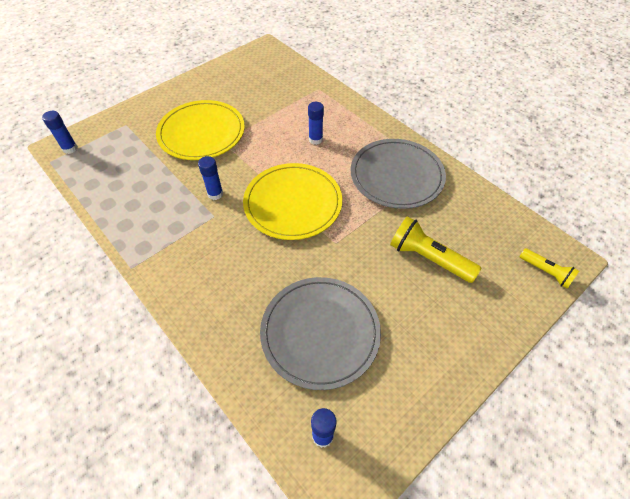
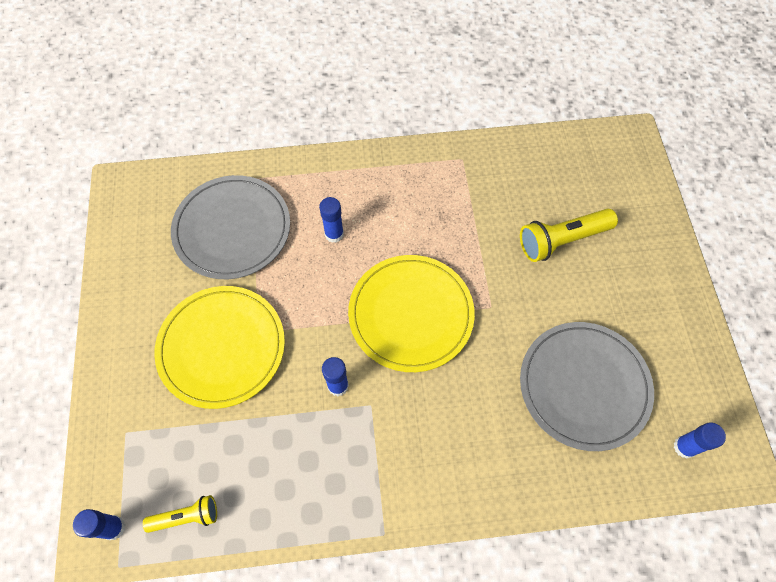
camera: 55 degrees left, 10 degrees up
grey plate [351,139,446,209] -> grey plate moved to [171,175,290,279]
yellow flashlight [520,248,579,289] -> yellow flashlight moved to [143,495,217,533]

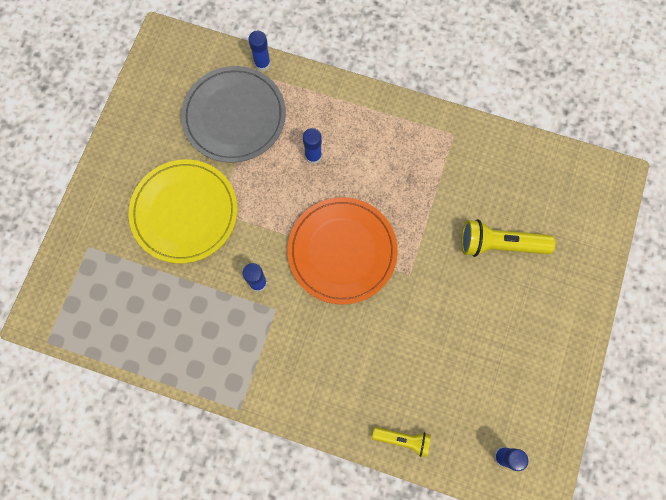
camera: 25 degrees right, 10 degrees up
blue glue stick [73,509,126,540] -> blue glue stick moved to [248,31,271,71]
yellow flashlight [143,495,217,533] -> yellow flashlight moved to [372,427,431,457]
yellow plate [348,255,475,372] -> orange plate [287,197,398,304]
grey plate [520,322,654,451] -> none

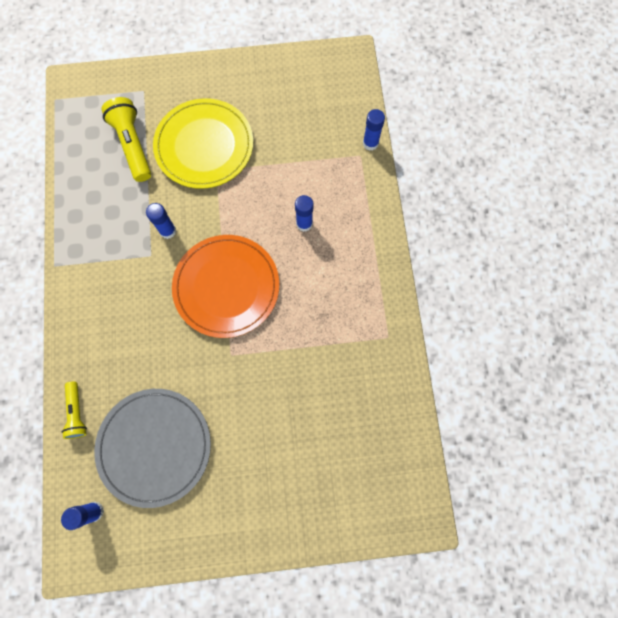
camera: 65 degrees right, 0 degrees up
grey plate [181,66,286,163] -> grey plate moved to [94,389,211,508]
yellow flashlight [461,219,556,257] -> yellow flashlight moved to [102,97,151,182]

